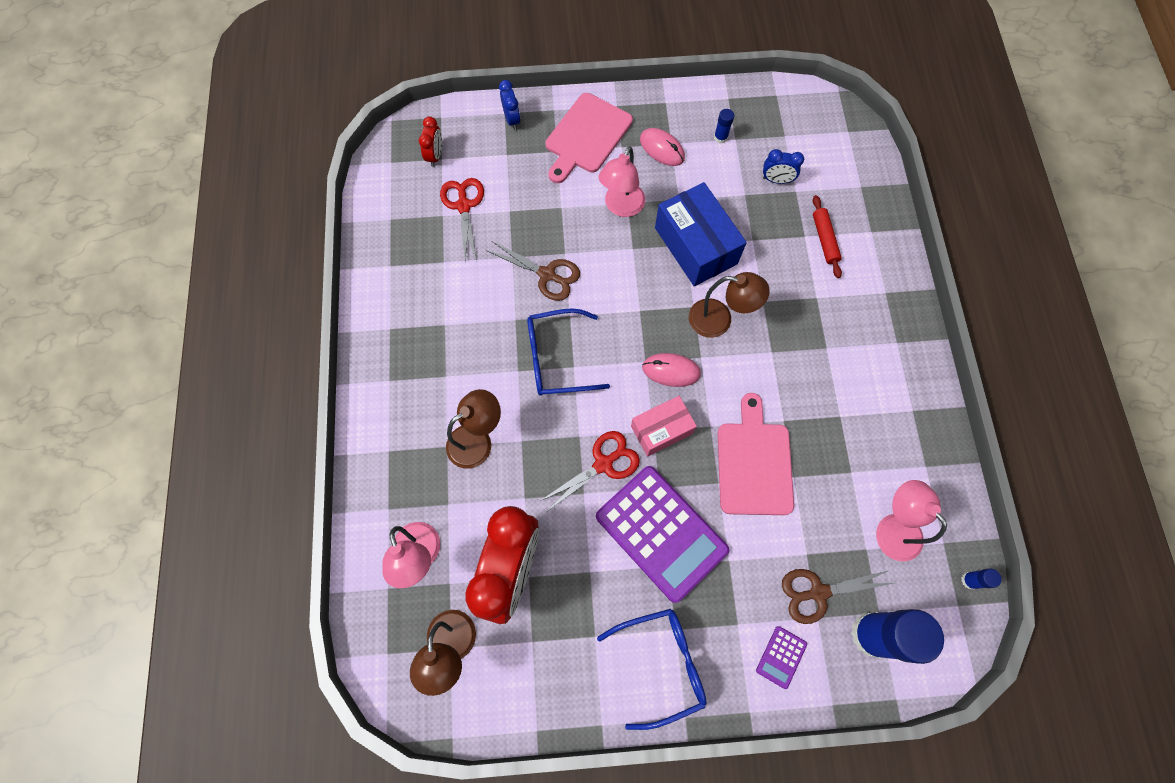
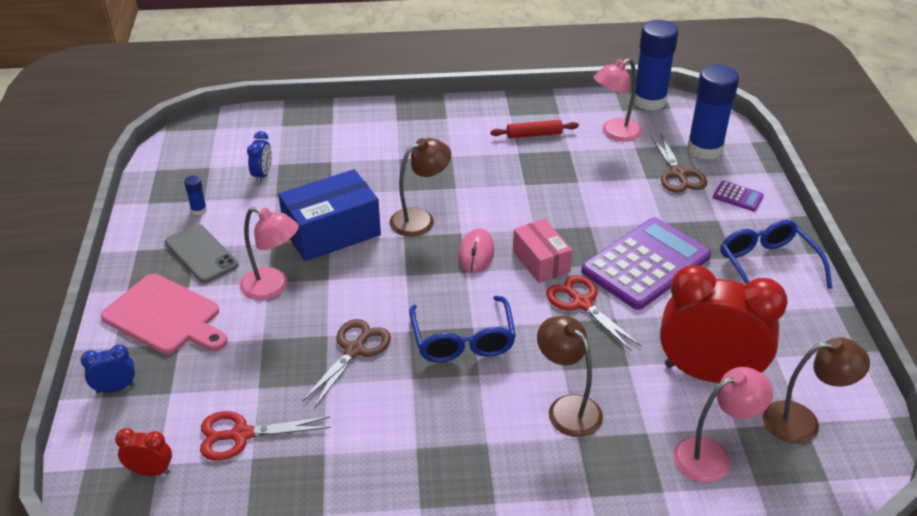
camera: 90 degrees left, 30 degrees down
pink mouse [640,128,685,166] -> grey phone [165,224,239,283]
brown lamp [689,272,770,338] -> brown lamp turned 45 degrees clockwise [389,138,451,237]
pink cutting board [717,393,794,515] -> none
red rolling pin [813,195,842,278] -> red rolling pin moved to [490,120,579,138]
blue glue stick [961,569,1002,590] -> blue glue stick [634,20,678,111], size x2.46

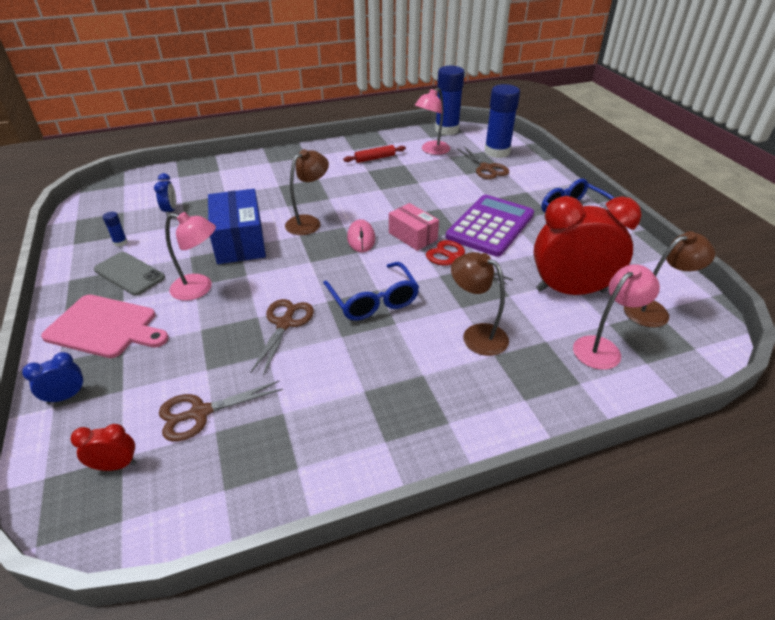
camera: 15 degrees left, 0 degrees up
red scissors [200,411,331,461] -> brown scissors [159,381,283,442]
blue box [278,169,381,261] -> blue box turned 60 degrees counterclockwise [208,189,266,264]
purple calculator [713,181,764,211] -> none

